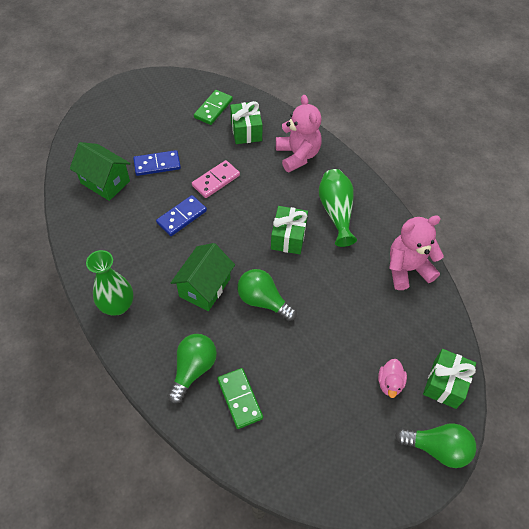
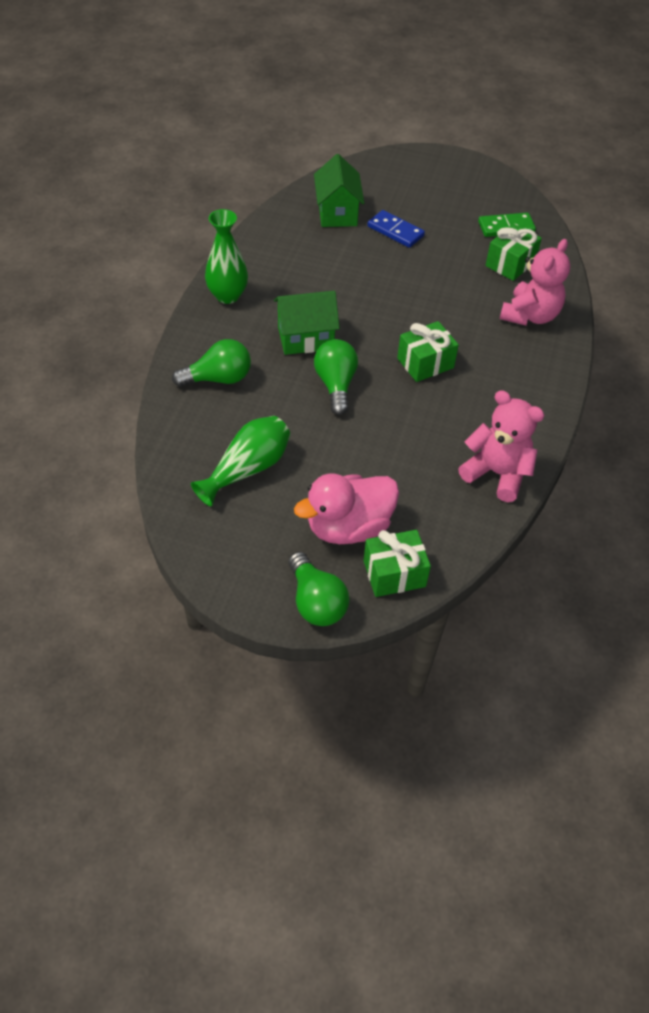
camera: 50 degrees right, 5 degrees down
blue domino [156,195,207,236] -> none
pink domino [192,160,240,198] -> none
green domino [217,368,263,429] -> none
green vase [319,169,357,247] -> green vase moved to [191,416,291,507]
pink duck [378,359,407,398] -> pink duck [294,473,399,544], size x2.04

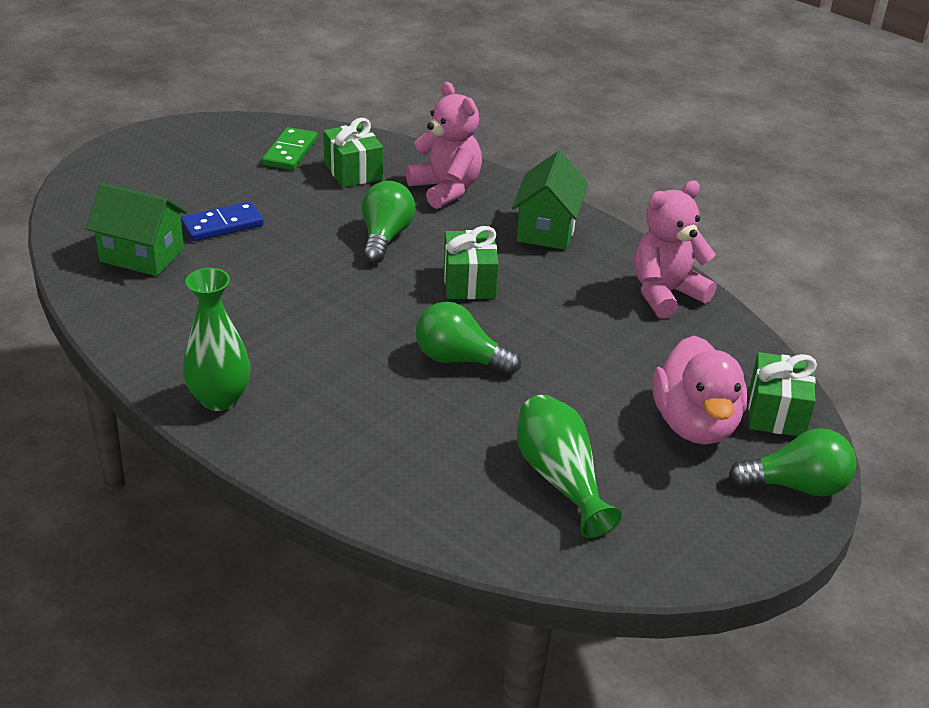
camera: 65 degrees left, 15 degrees down
green light bulb [172,339,251,387] -> green light bulb moved to [362,181,415,263]
green house [274,291,340,355] -> green house moved to [512,151,588,250]

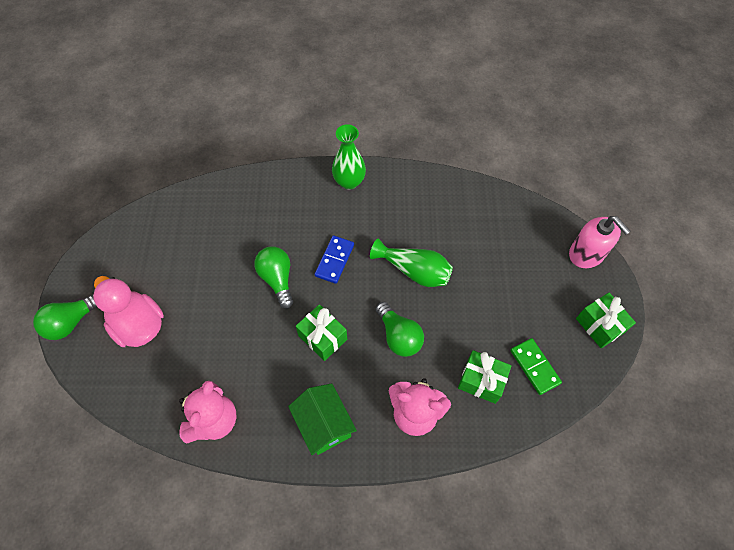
camera: 140 degrees right, 25 degrees up
green house [86,183,187,276] -> none
blue domino [181,201,264,241] -> blue domino moved to [315,235,354,284]
green light bulb [416,302,521,375] -> green light bulb turned 90 degrees counterclockwise [255,247,293,309]
green vase [517,395,622,538] -> green vase moved to [370,238,453,287]
green gift [748,352,817,436] -> green gift moved to [576,293,636,348]
none -> pink soap dispenser [569,216,631,268]

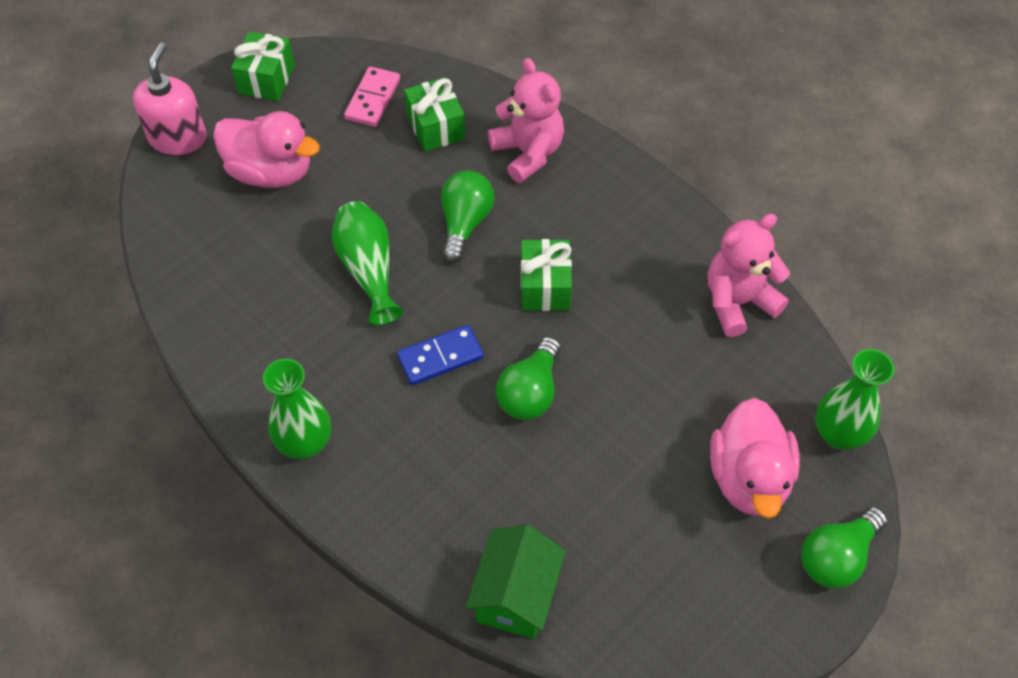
camera: 135 degrees left, 5 degrees down
green light bulb [33,294,98,340] -> green light bulb turned 135 degrees clockwise [801,507,887,589]
green house [288,383,357,455] -> green house moved to [465,525,566,639]
green domino [510,338,562,395] -> pink domino [344,66,400,127]
none -> pink duck [213,111,320,188]
none -> green vase [815,349,894,450]

